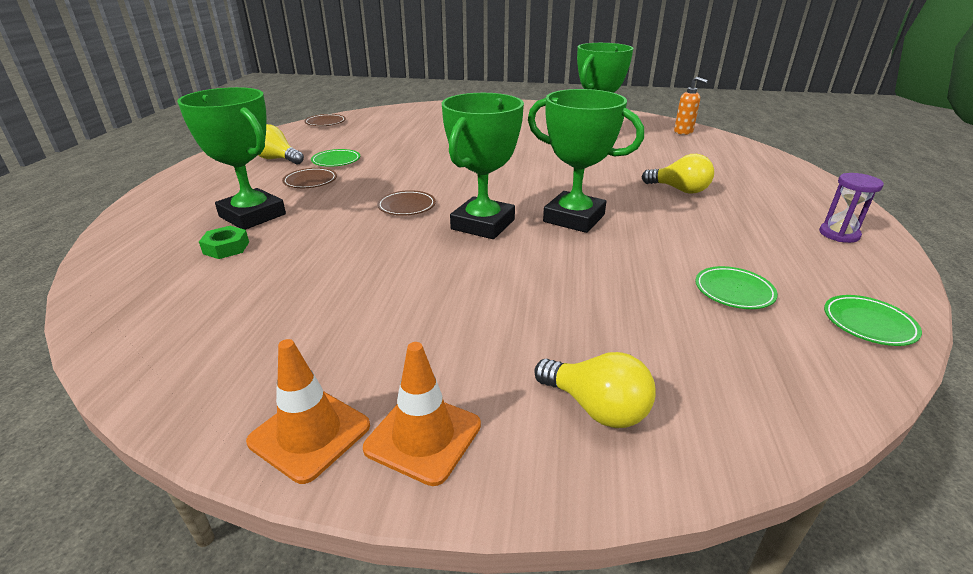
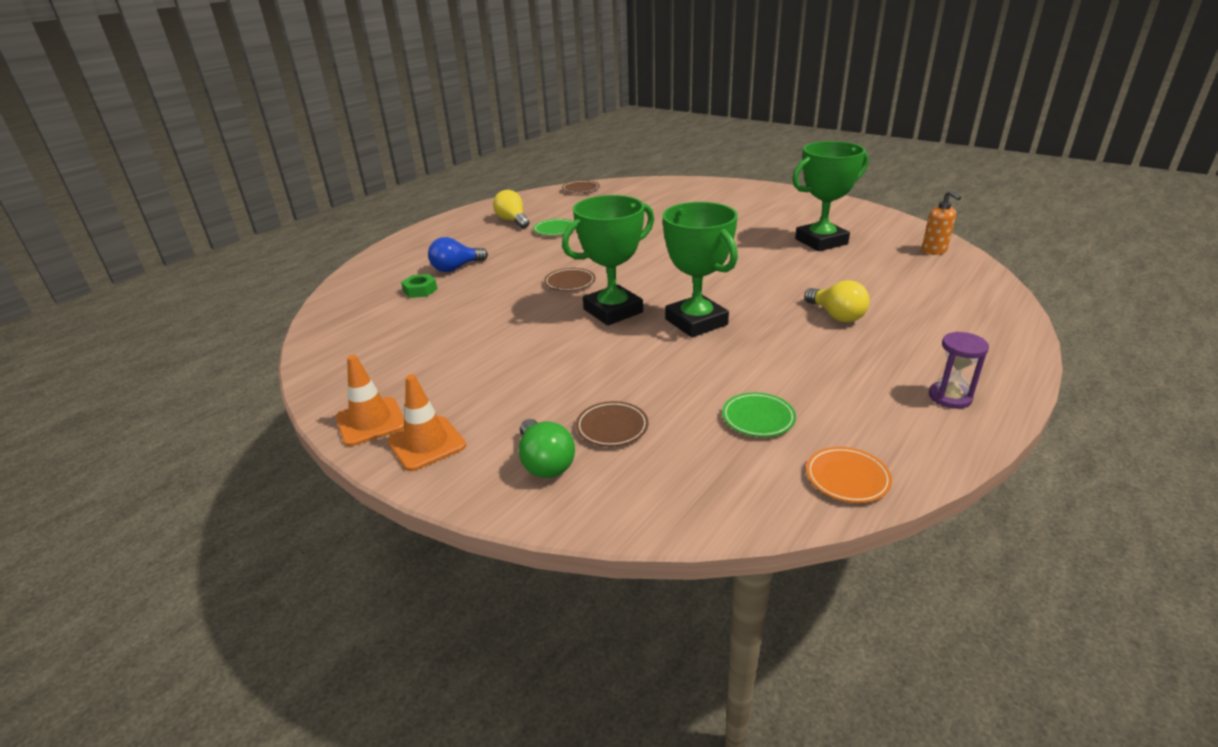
camera: 30 degrees right, 0 degrees up
green trophy [177,87,286,230] -> blue light bulb [428,237,488,272]
brown plate [282,168,337,188] -> brown plate moved to [576,401,648,447]
yellow light bulb [534,352,656,428] -> green light bulb [519,419,575,478]
green plate [824,295,922,346] -> orange plate [806,447,892,503]

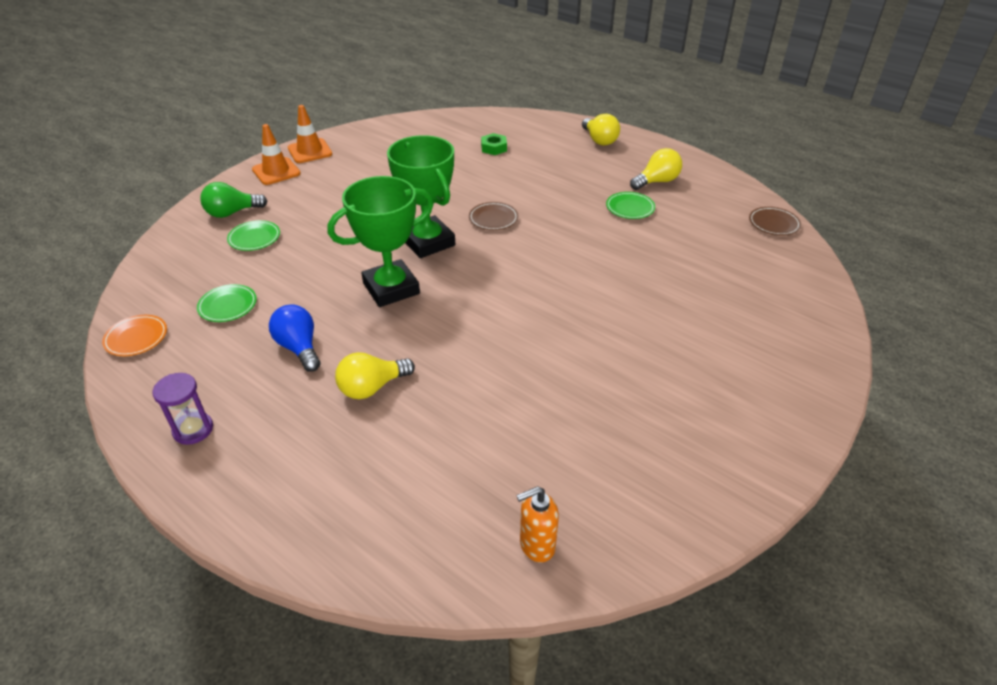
camera: 90 degrees right, 10 degrees up
blue light bulb [428,237,488,272] -> blue light bulb moved to [269,305,321,372]
brown plate [576,401,648,447] -> green plate [227,220,280,251]
green trophy [792,141,869,251] -> none
none -> yellow light bulb [582,114,620,146]

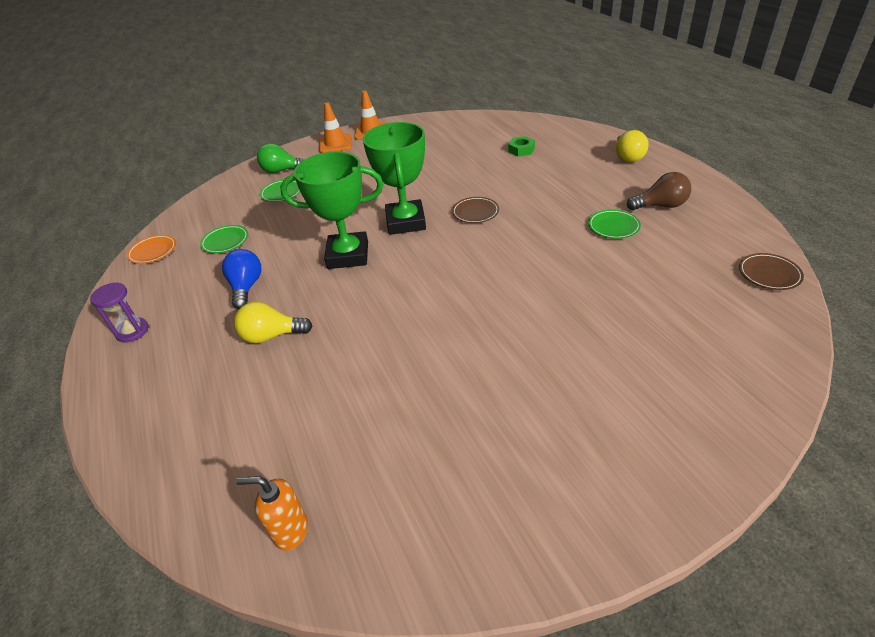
camera: 30 degrees right, 0 degrees up
yellow light bulb [630,148,682,190] -> brown light bulb [627,172,691,210]

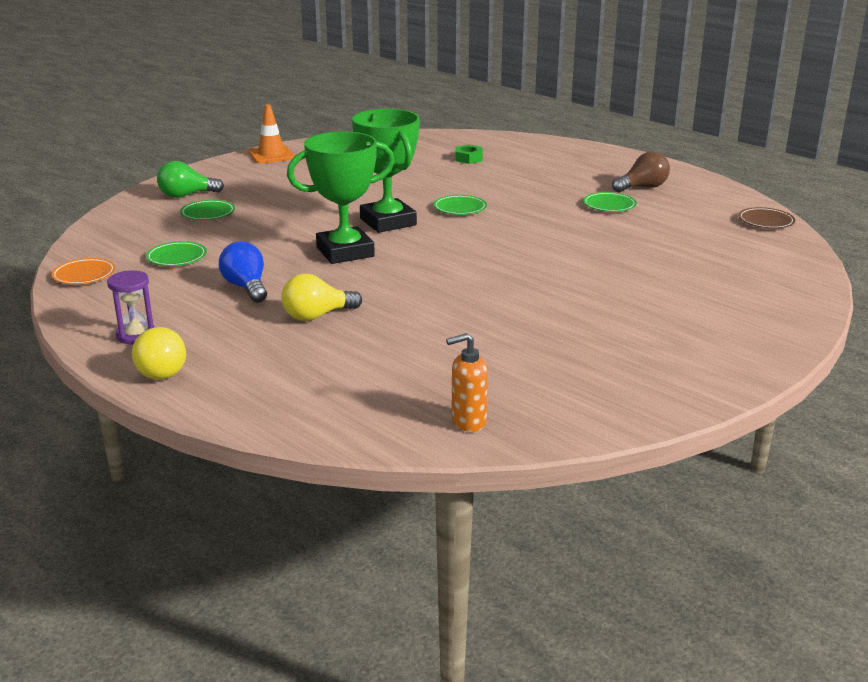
camera: 25 degrees left, 15 degrees down
orange traffic cone [319,102,352,153] -> none
brown plate [452,197,499,223] -> green plate [434,195,487,215]
yellow light bulb [616,130,649,162] -> yellow light bulb moved to [132,327,186,380]

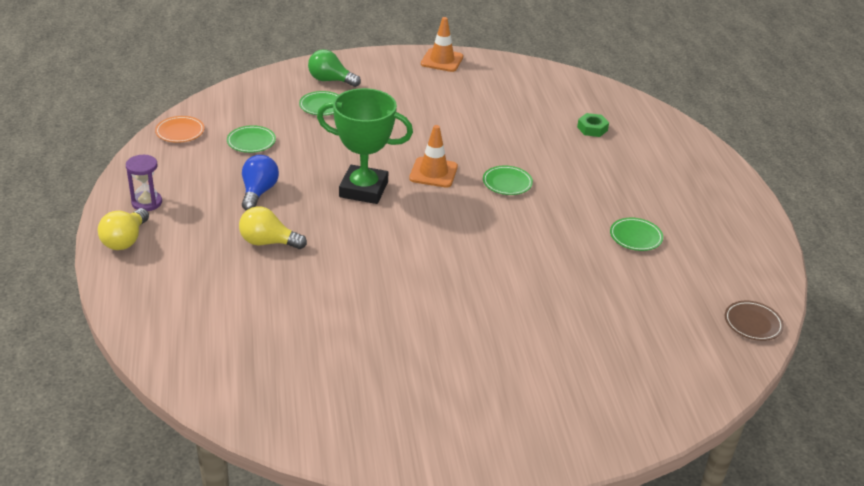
camera: 35 degrees right, 10 degrees up
green trophy [352,109,420,233] -> orange traffic cone [409,125,458,188]
orange soap dispenser [446,333,488,432] -> none
brown light bulb [612,151,670,193] -> none

